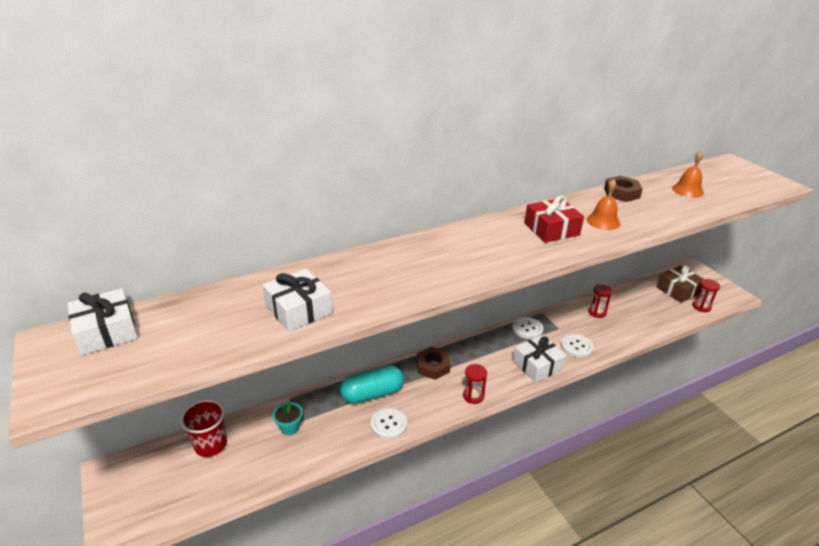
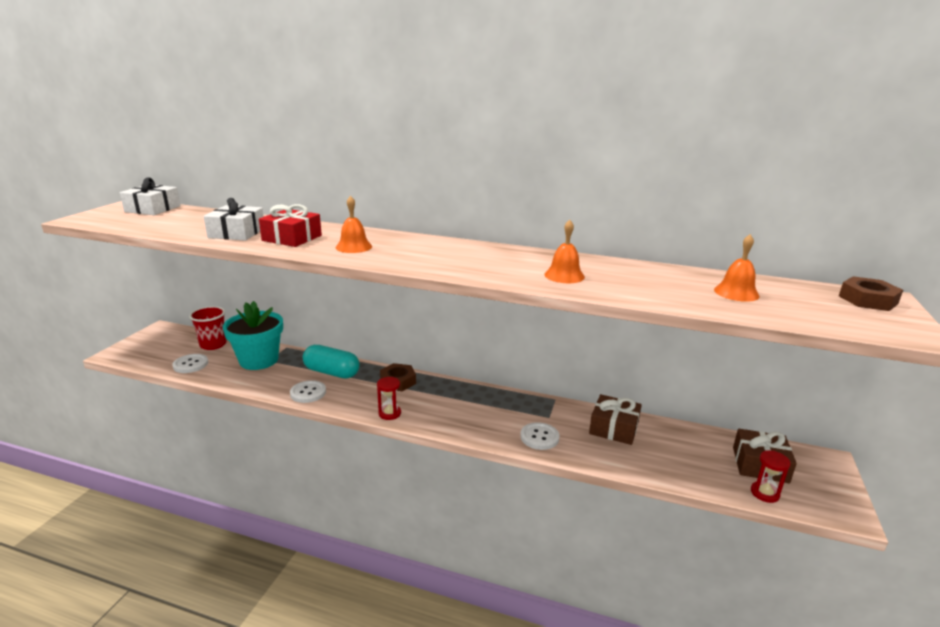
camera: 45 degrees right, 10 degrees down
turquoise flower pot [273,401,302,435] -> turquoise flower pot [223,301,283,370], size x2.25
white button [513,317,543,339] -> white button moved to [172,354,208,373]
white gift [513,335,567,383] -> none
red gift [524,196,584,243] -> red gift moved to [259,204,322,247]
red hourglass [588,284,613,318] -> brown gift [589,394,642,445]
brown nut [604,176,643,202] -> brown nut moved to [839,276,903,311]
none -> orange bell [336,196,372,253]

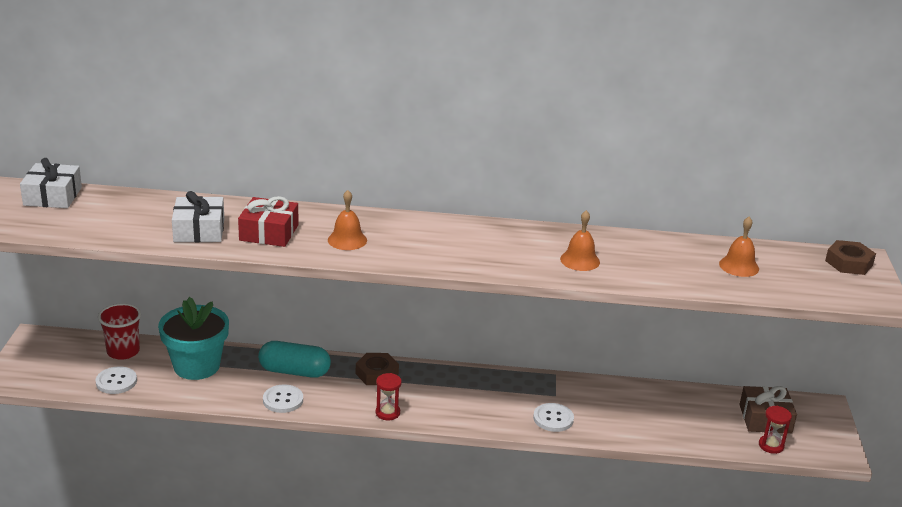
camera: 15 degrees left, 5 degrees up
brown gift [589,394,642,445] -> none

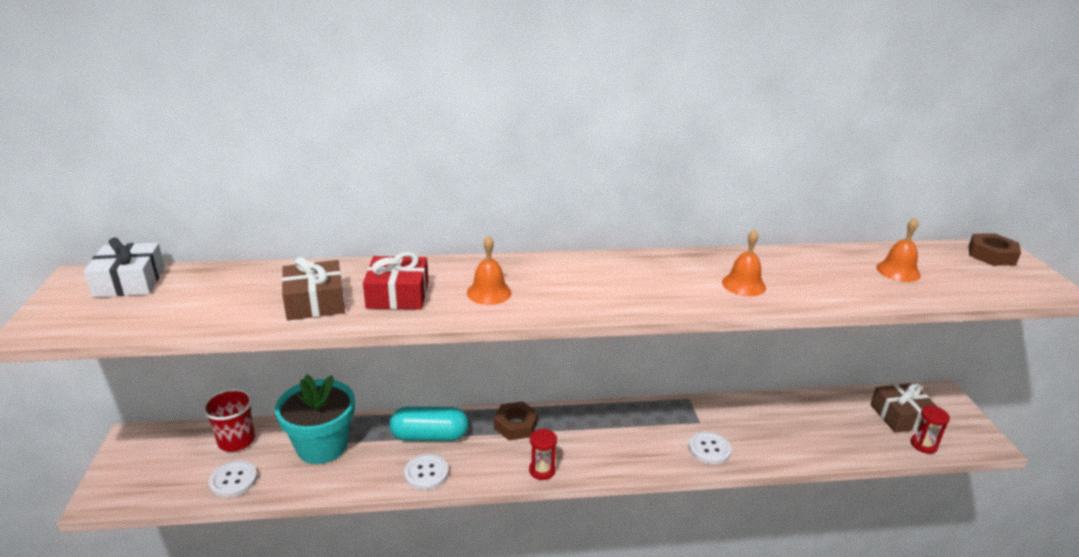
camera: 10 degrees left, 0 degrees up
white gift [172,191,224,242] -> brown gift [282,257,345,320]

